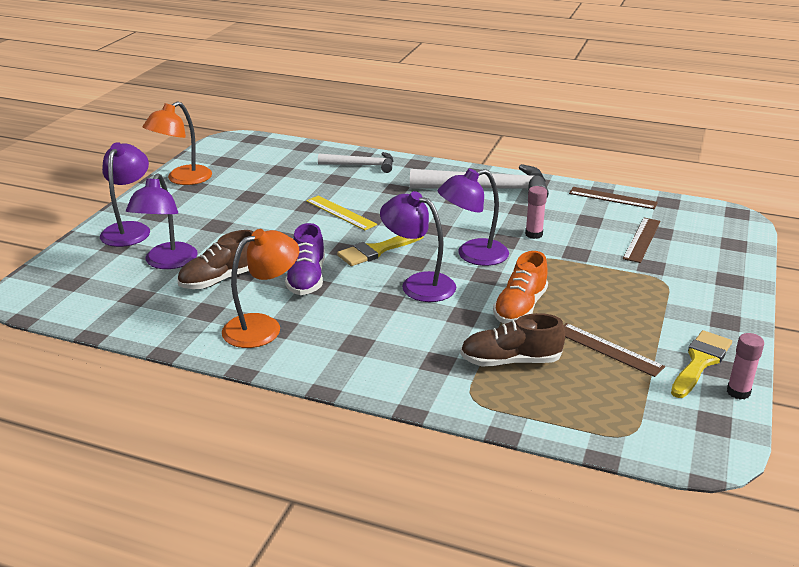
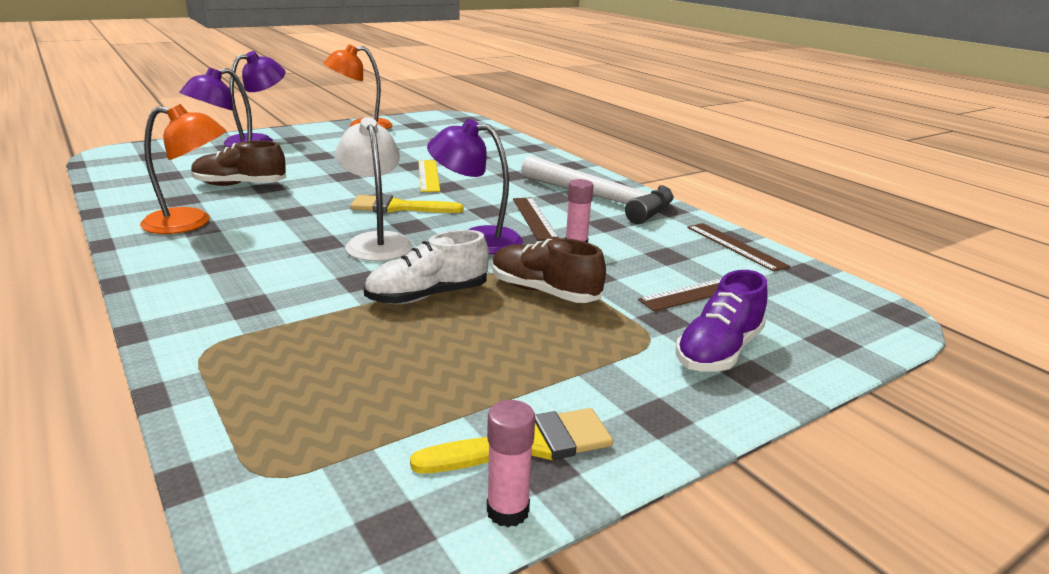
camera: 35 degrees right, 5 degrees down
purple shoe [285,223,325,295] -> purple shoe moved to [676,270,767,372]
white hammer [318,152,393,173] -> none
purple lamp [380,191,456,302] -> white lamp [335,117,413,261]
brown shoe [460,313,565,366] -> brown shoe moved to [492,238,606,303]
orange shoe [493,251,548,324] -> white shoe [364,230,489,304]
brown ruler [564,323,665,377] -> brown ruler moved to [513,197,559,241]

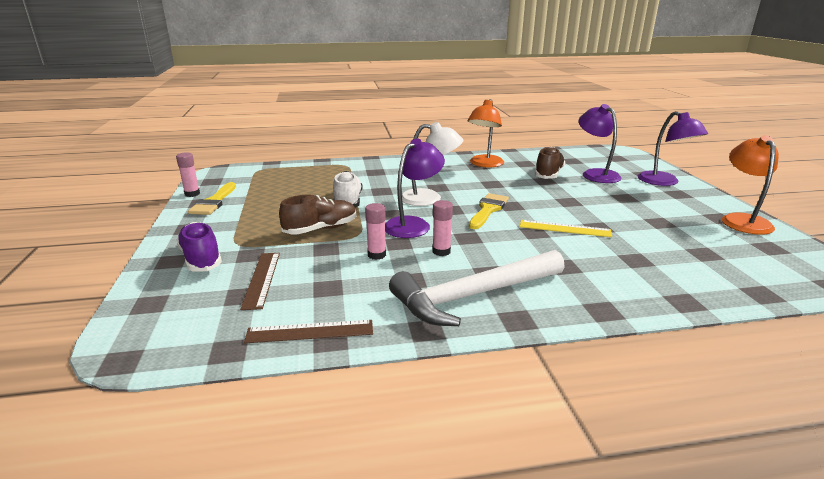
camera: 115 degrees right, 0 degrees up
brown ruler [513,197,559,241] -> pink glue stick [432,200,453,256]

